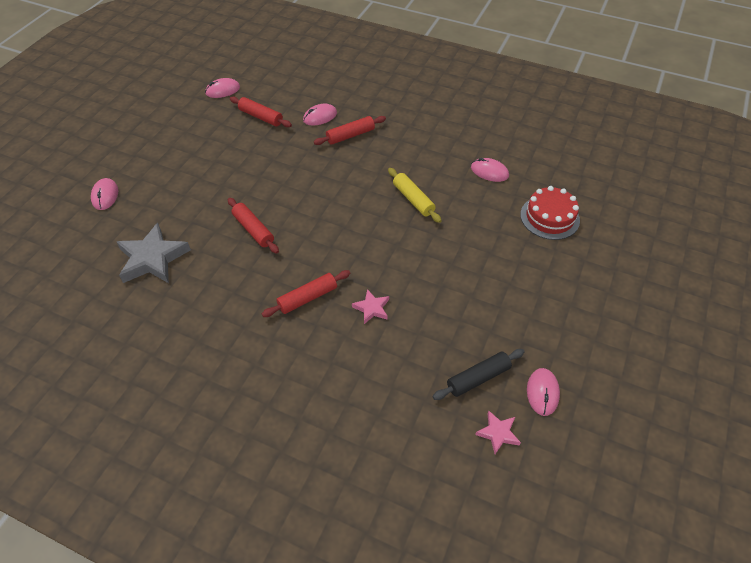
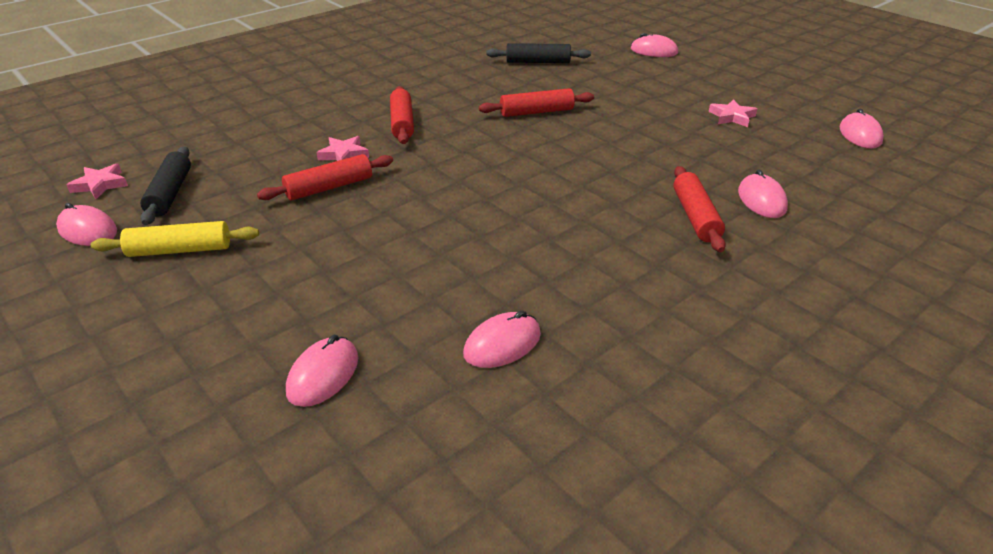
camera: 115 degrees right, 15 degrees down
grey star [117,223,191,283] -> black rolling pin [486,43,591,63]
red rolling pin [230,97,292,127] -> red rolling pin moved to [257,154,393,201]
yellow rolling pin [388,168,442,223] -> yellow rolling pin moved to [91,221,259,257]
red cake [520,186,580,240] -> pink mouse [286,335,358,407]
none -> pink star [709,99,757,127]

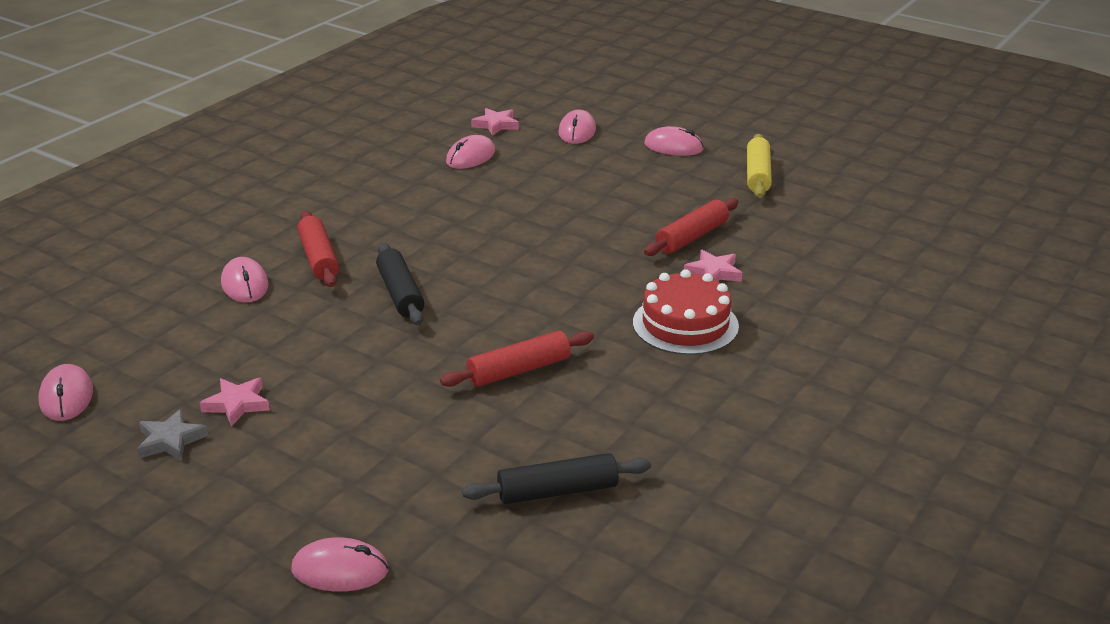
camera: 165 degrees right, 5 degrees down
pink mouse [56,203,117,246] -> pink mouse moved to [644,126,704,156]
pink star [66,163,128,199] -> pink star moved to [471,108,519,136]
yellow rolling pin [91,221,259,257] -> yellow rolling pin turned 60 degrees counterclockwise [747,134,772,198]
black rolling pin [140,147,191,225] -> black rolling pin moved to [376,243,424,325]
red rolling pin [390,86,414,144] -> red cake [633,269,739,355]
none -> grey star [137,409,209,461]

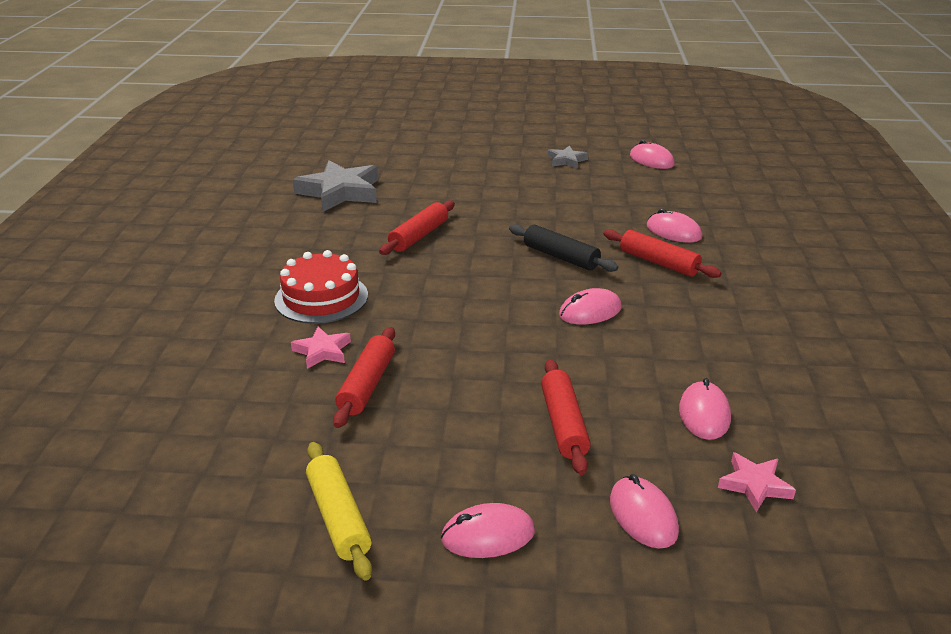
camera: 150 degrees right, 0 degrees up
pink star [200,378,270,427] -> none
pink mouse [291,537,389,591] -> pink mouse moved to [559,288,622,324]
black rolling pin [462,453,651,504] -> grey star [293,161,378,212]
none -> red rolling pin [541,359,591,475]

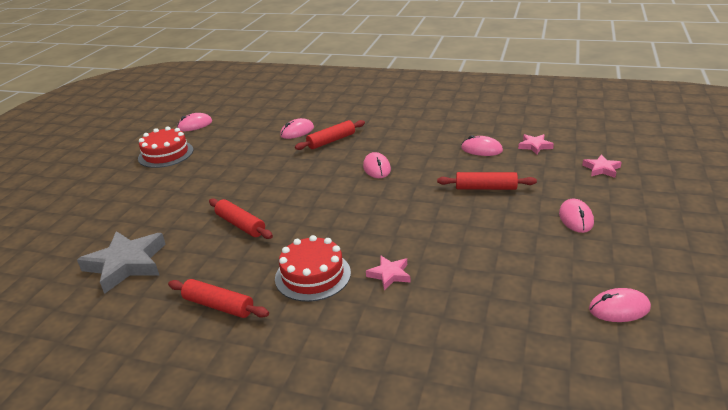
camera: 75 degrees left, 0 degrees up
yellow rolling pin [306,442,372,581] -> none
red rolling pin [333,327,395,428] -> red rolling pin moved to [168,279,269,318]
black rolling pin [509,224,618,272] -> none
grey star [547,145,588,169] -> red cake [138,127,193,168]
pink mouse [610,474,679,549] -> pink mouse moved to [589,288,651,322]
none -> pink star [582,154,622,178]

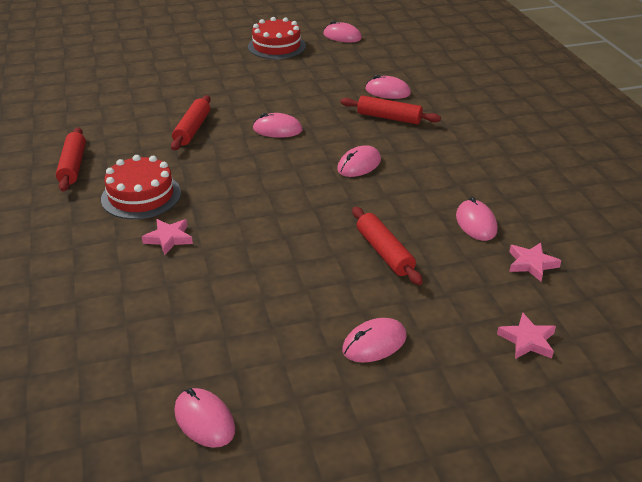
camera: 55 degrees right, 5 degrees up
grey star [77,231,166,294] -> none
none -> pink mouse [253,113,302,138]

